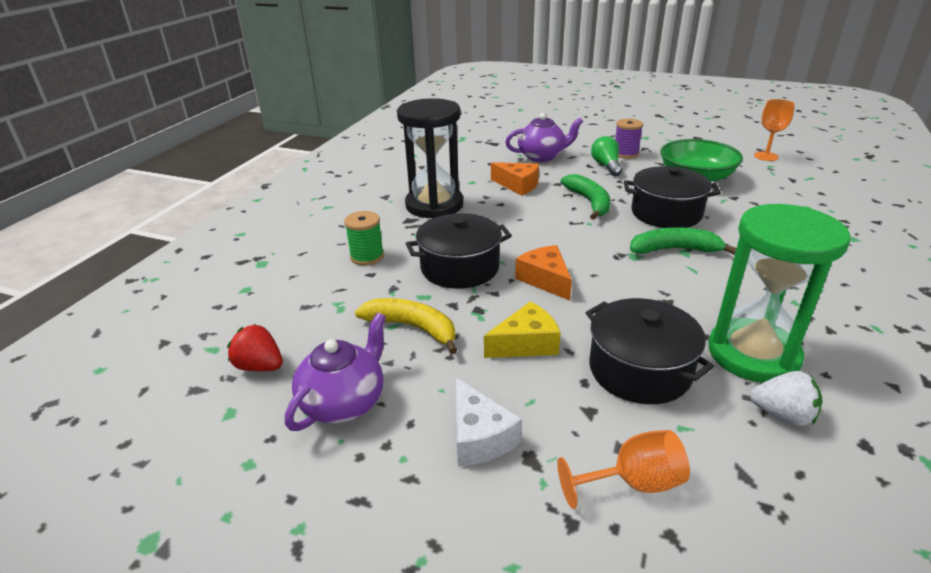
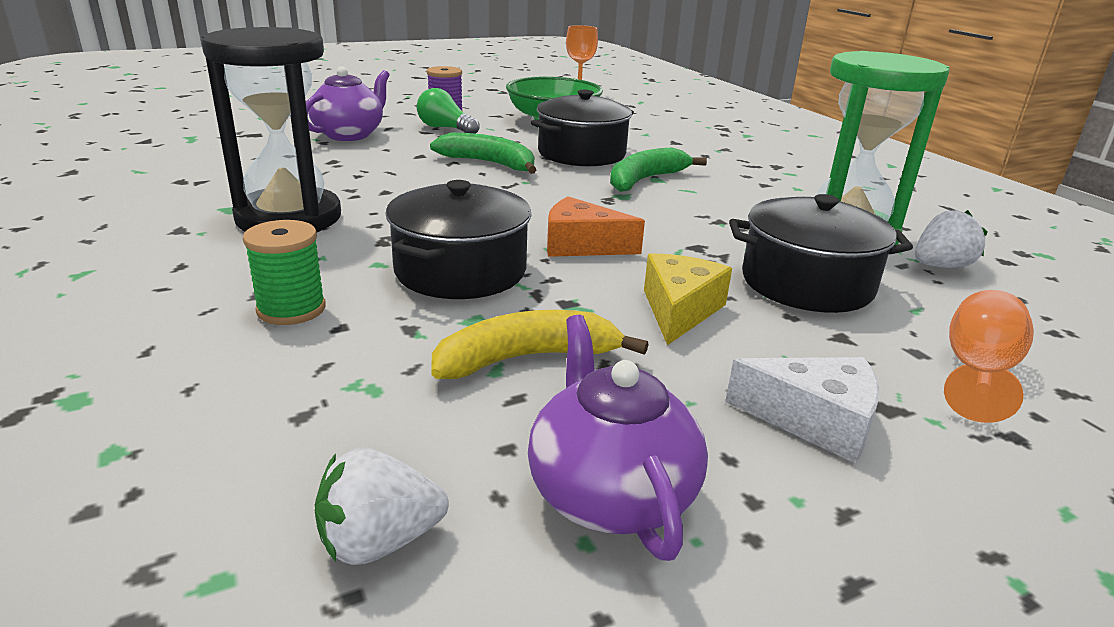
camera: 50 degrees left, 5 degrees down
red strawberry [227,324,283,371] -> white strawberry [315,448,449,565]
orange cheese [491,162,539,196] -> none

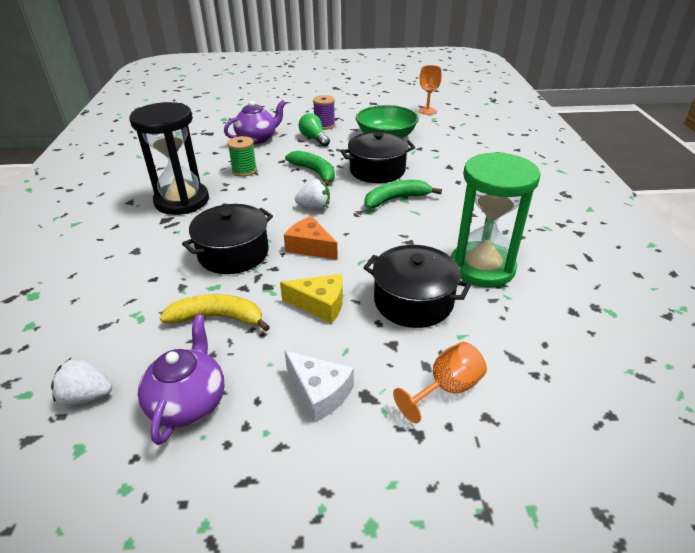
camera: 25 degrees right, 10 degrees up
green spool [243,220,326,325] -> green spool moved to [227,136,257,177]
yellow cheese [644,253,732,345] -> yellow cheese turned 60 degrees clockwise [280,274,343,323]
white strawberry [915,210,988,268] -> white strawberry moved to [295,179,330,209]

